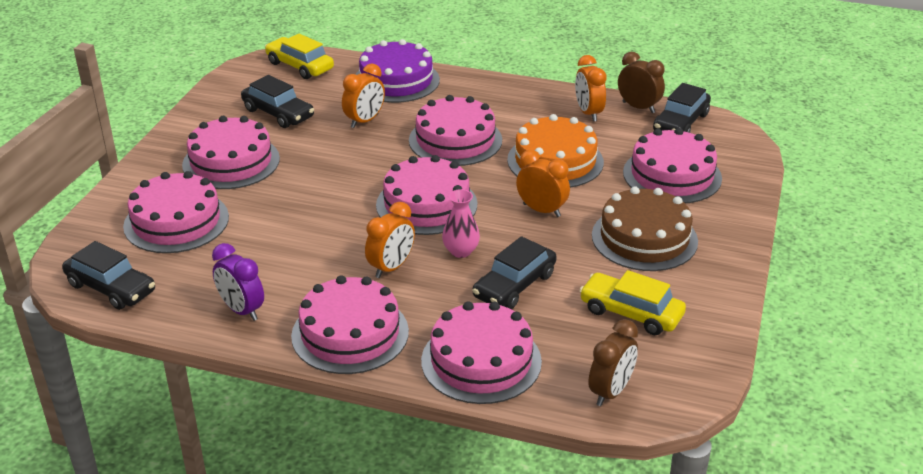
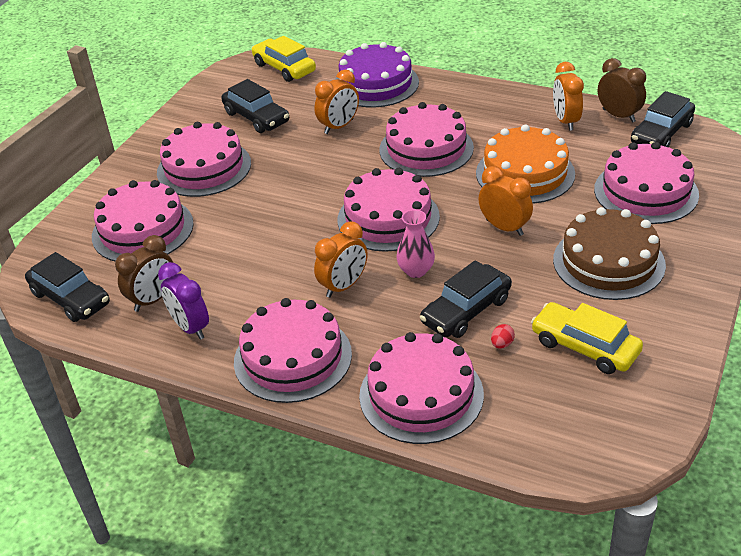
camera: 10 degrees right, 5 degrees up
brown clock [588,319,638,406] -> brown clock moved to [115,235,173,312]
none -> red egg [491,324,515,349]

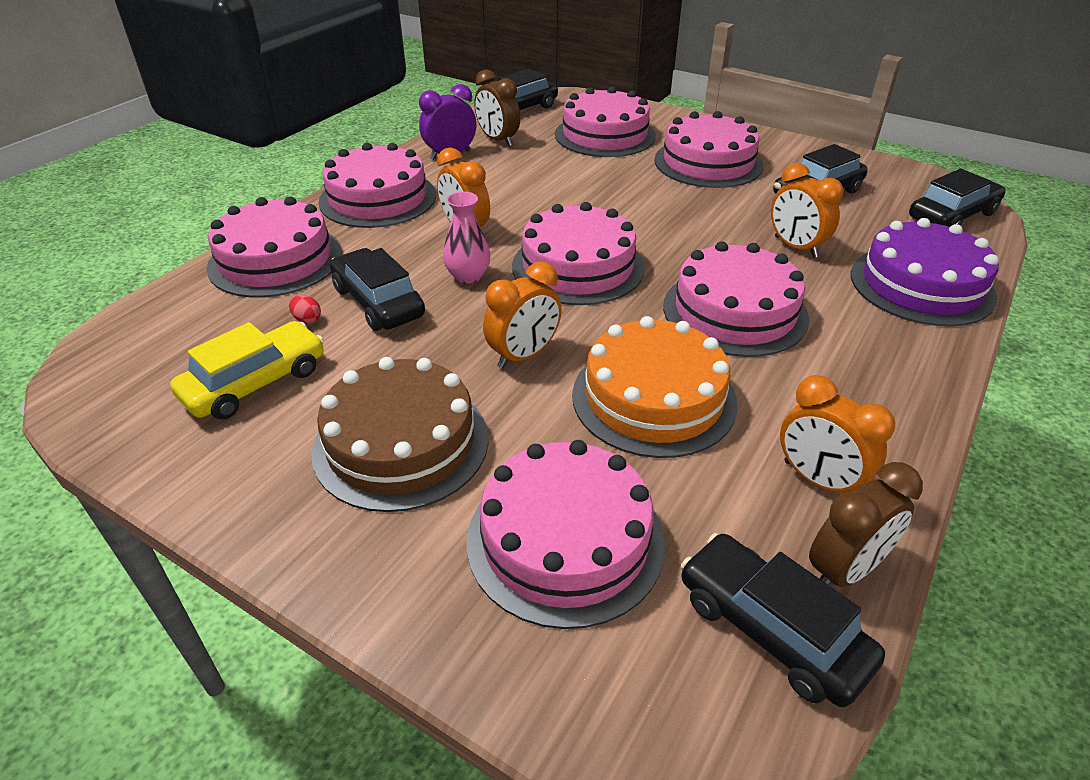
camera: 95 degrees right, 0 degrees up
yellow car [251,36,316,82] -> black car [909,169,1006,227]
orange clock [553,62,584,131] -> orange clock turned 135 degrees counterclockwise [780,375,895,493]

